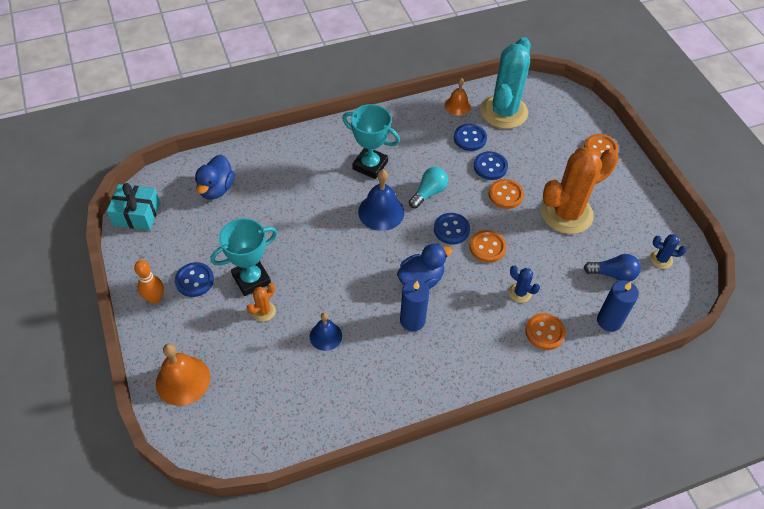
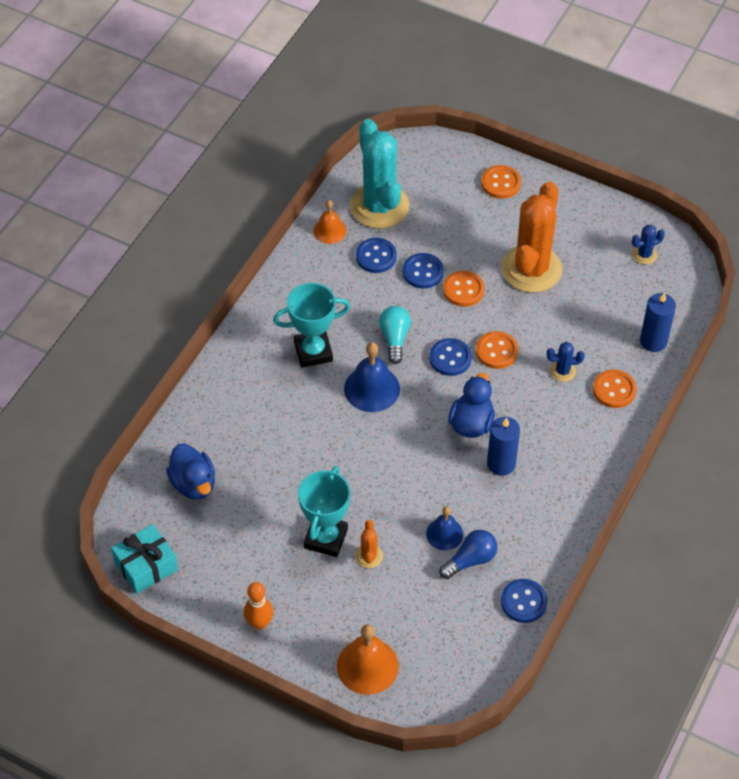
camera: 40 degrees left, 0 degrees up
blue button [175,262,214,297] -> blue button moved to [501,579,548,623]
blue light bulb [584,254,641,282] -> blue light bulb moved to [439,530,497,579]

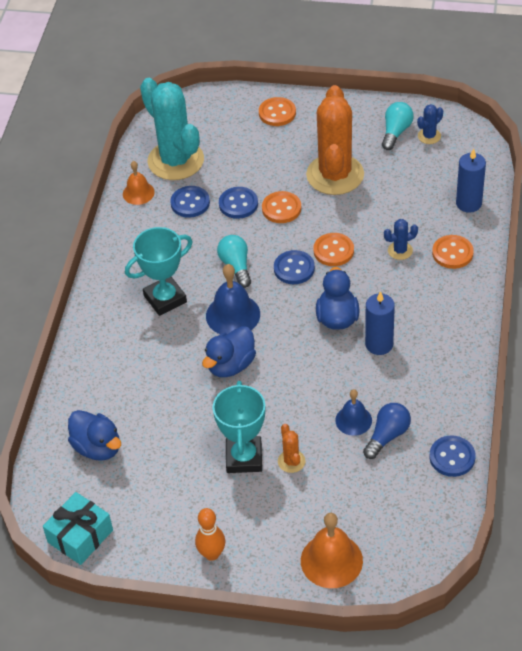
camera: 15 degrees left, 5 degrees down
none -> blue duck [202,326,256,377]
none -> turquoise light bulb [382,102,414,150]

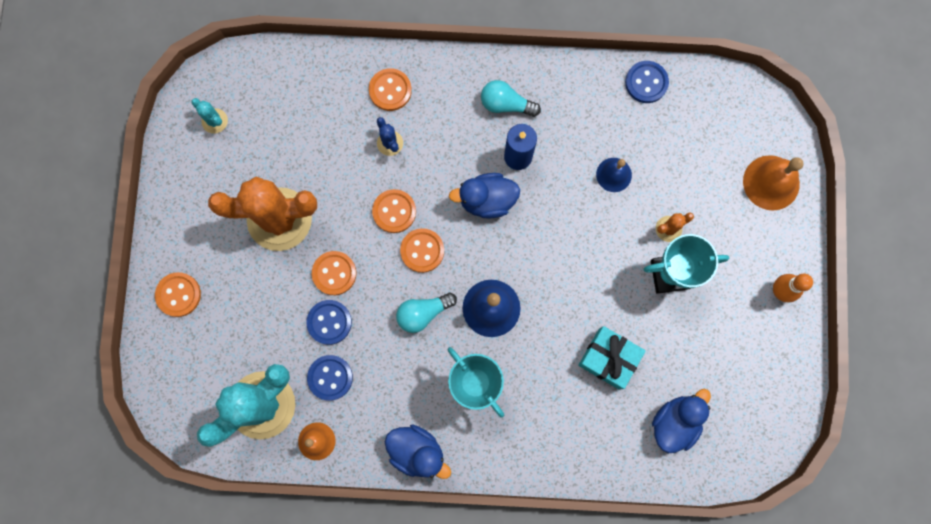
camera: 100 degrees left, 30 degrees up
turquoise gift [43,492,113,565] -> turquoise gift moved to [578,326,646,390]
blue duck [202,326,256,377] -> blue duck moved to [385,424,451,479]
blue button [274,250,315,284] -> orange button [400,228,444,273]
blue light bulb [363,403,411,459] -> none
turquoise light bulb [382,102,414,150] -> turquoise light bulb moved to [481,80,541,117]
blue cactus [417,104,443,144] -> turquoise cactus [191,98,228,134]
blue candle [456,149,486,213] -> none

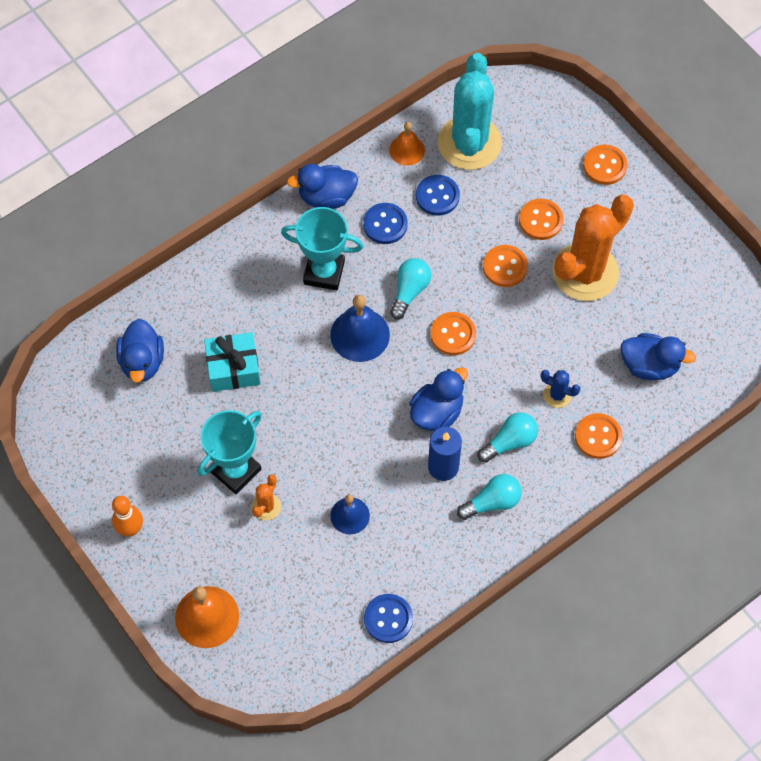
camera: 140 degrees right, 15 degrees down
turquoise cactus [191,98,228,134] -> none
blue button [306,300,352,345] -> blue button moved to [363,203,408,244]
orange button [372,189,416,233] -> orange button moved to [519,199,564,240]
none -> turquoise light bulb [478,412,538,463]
none -> blue duck [621,333,696,380]

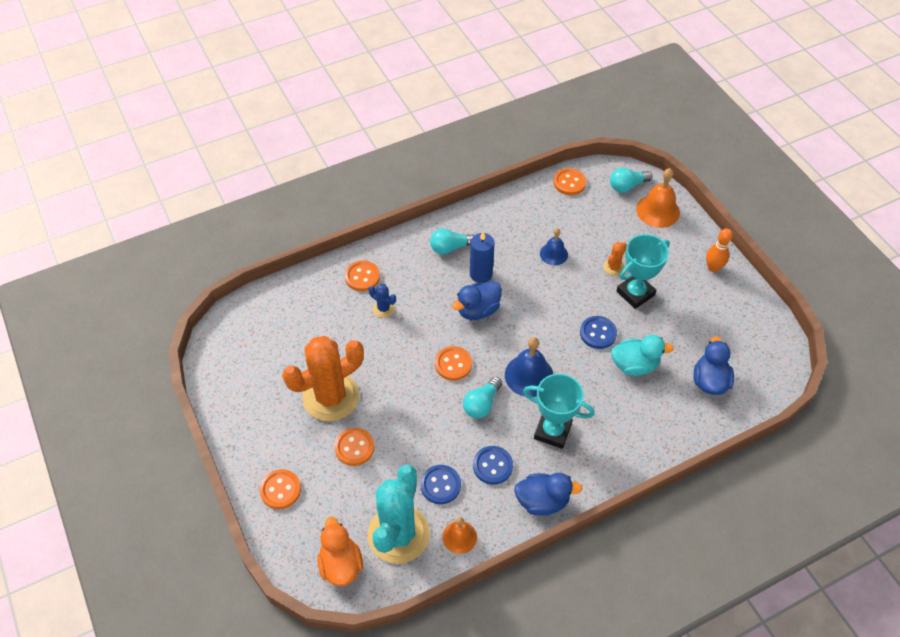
camera: 170 degrees left, 10 degrees down
turquoise gift [204,332,261,392] -> turquoise duck [611,335,674,376]
blue button [364,594,413,643] -> blue button moved to [580,316,617,349]
turquoise light bulb [478,412,538,463] -> turquoise light bulb moved to [610,168,652,193]
orange button [483,245,528,287] -> orange button moved to [553,168,586,195]
blue duck [621,333,696,380] -> none
none -> orange duck [317,517,363,586]

